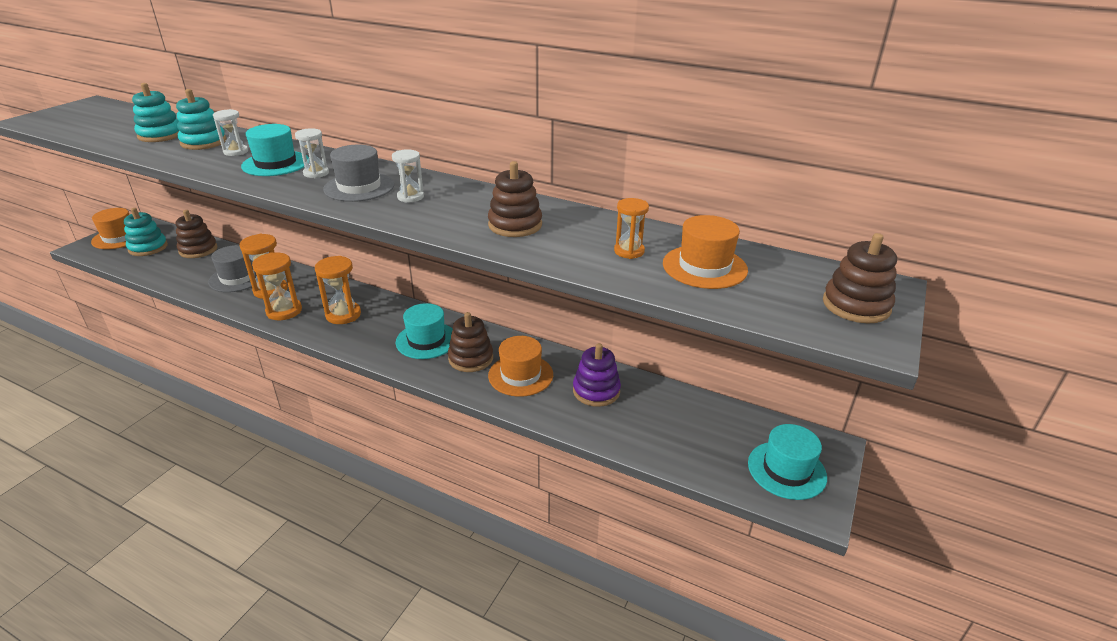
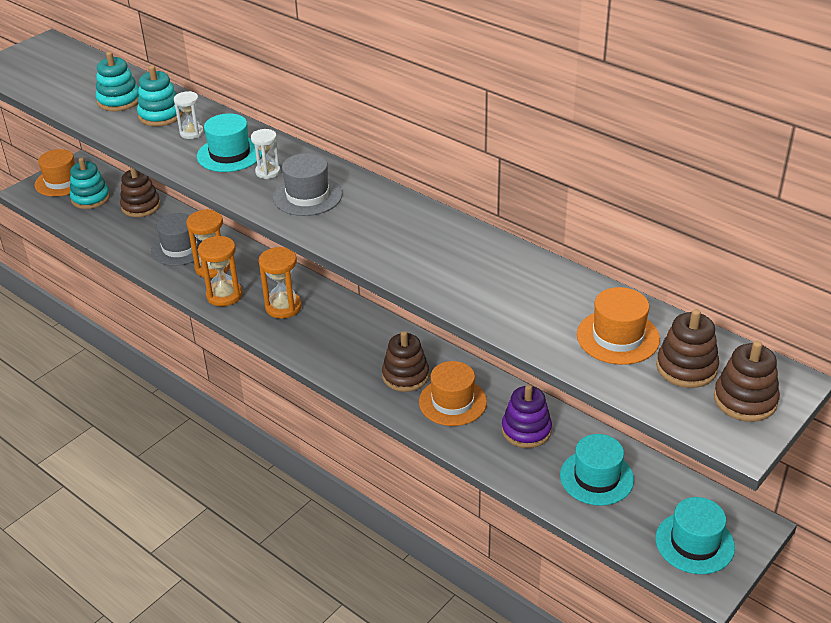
camera: 15 degrees right, 5 degrees up
white hourglass [392,149,424,203] -> none
turquoise hat [396,303,453,359] -> turquoise hat moved to [560,434,634,506]
brown stacking toy [488,161,542,237] -> brown stacking toy moved to [656,309,719,388]
orange hourglass [614,198,649,259] -> none

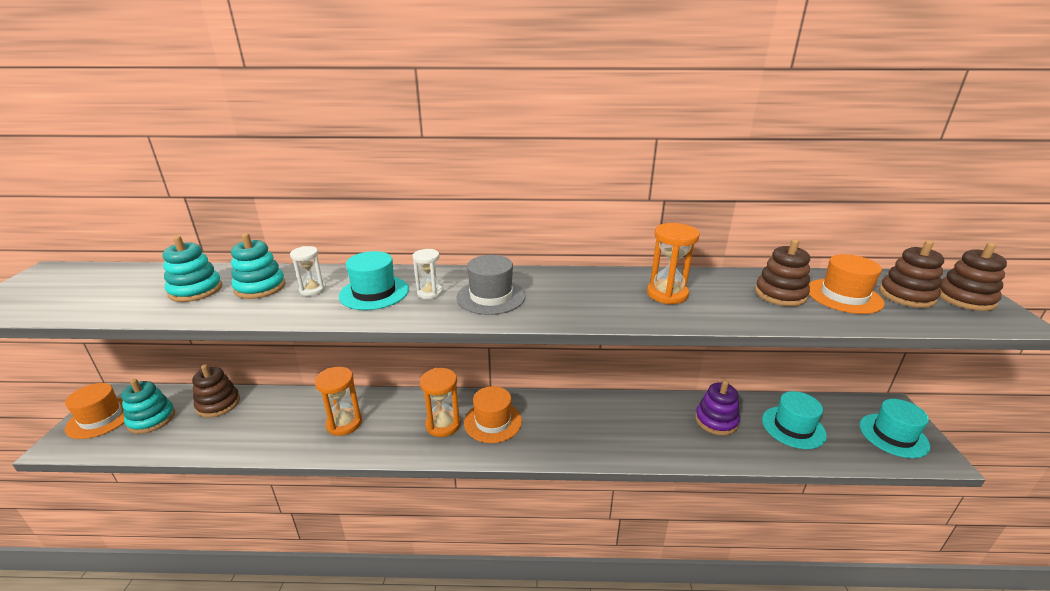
camera: 40 degrees left, 10 degrees down
grey hat [151,213,202,266] -> none
orange hourglass [198,236,243,306] -> orange hourglass moved to [647,223,700,304]
brown stacking toy [382,331,429,392] -> brown stacking toy moved to [755,239,810,306]
orange hat [419,361,487,426] -> orange hat moved to [464,386,522,443]

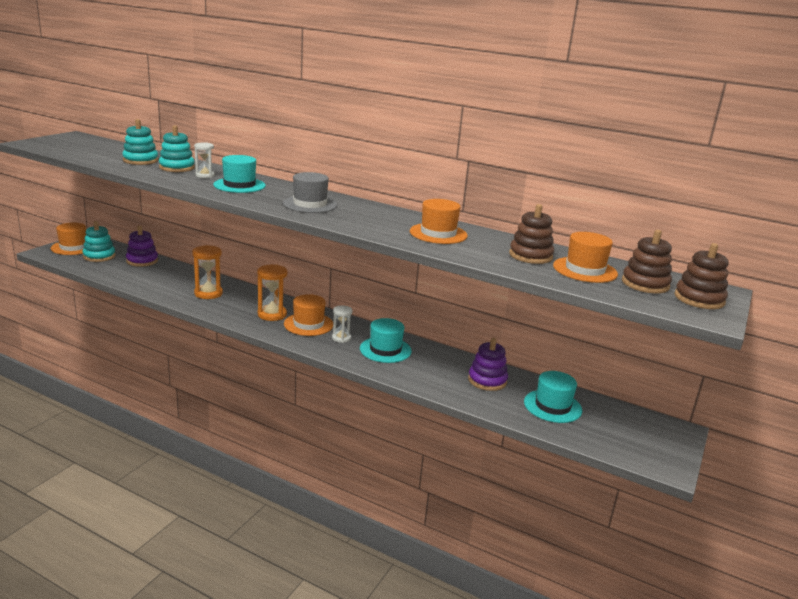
camera: 25 degrees right, 5 degrees down
brown stacking toy [192,364,240,418] -> purple stacking toy [126,226,158,267]
white hourglass [412,249,443,299] -> white hourglass moved to [332,305,353,343]
orange hourglass [647,223,700,304] -> orange hat [410,199,468,244]
turquoise hat [860,399,930,458] -> turquoise hat moved to [360,318,412,363]

